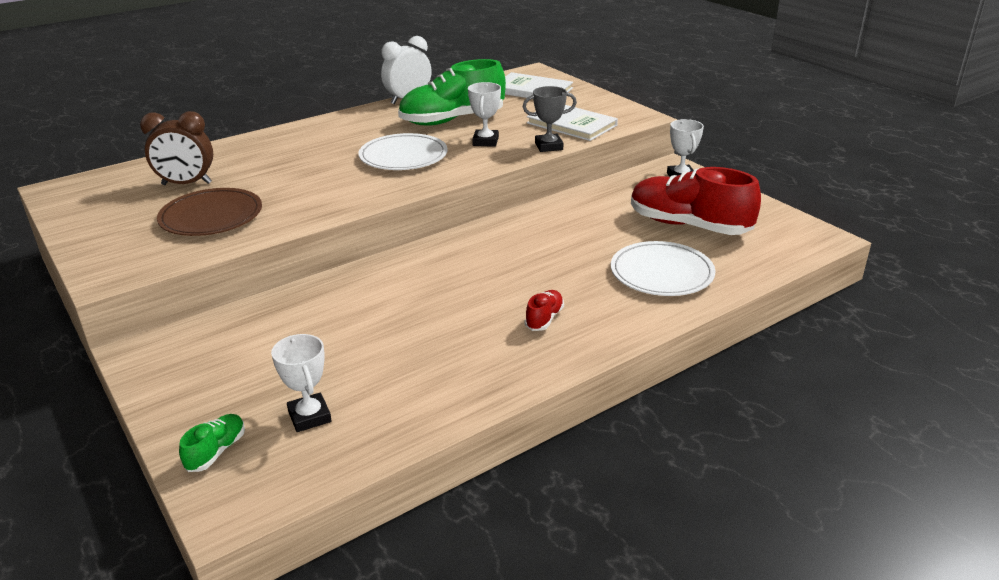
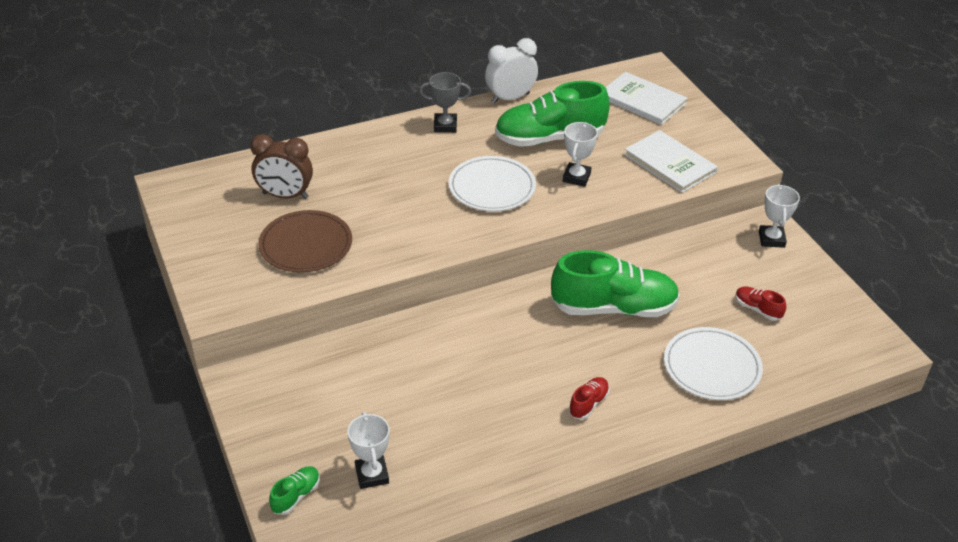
camera: 10 degrees right, 10 degrees up
grey trophy [523,86,577,152] -> grey trophy moved to [419,72,471,133]
red shoe [631,167,761,235] -> red shoe [735,286,786,321], size x0.43
none -> green shoe [551,250,680,317]

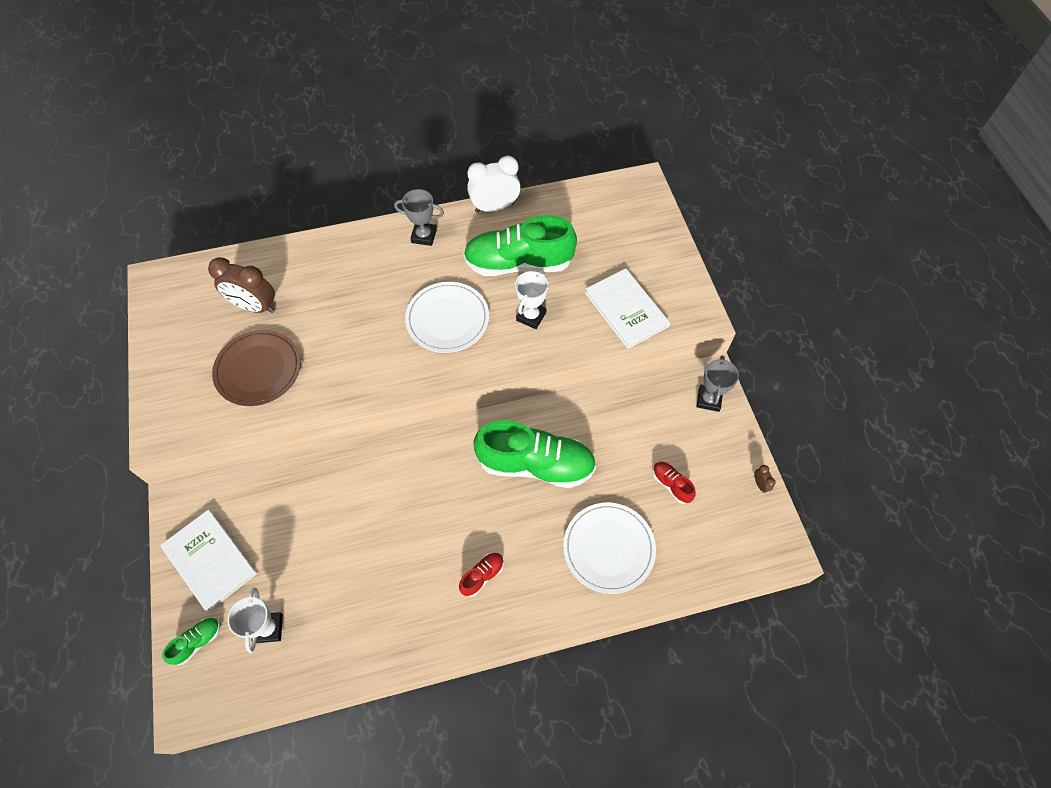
camera: 10 degrees right, 20 degrees up
white book [606,72,687,125] -> white book moved to [160,509,257,612]
white trophy [759,184,800,248] -> grey trophy [696,355,739,412]
none -> brown clock [754,465,776,493]

